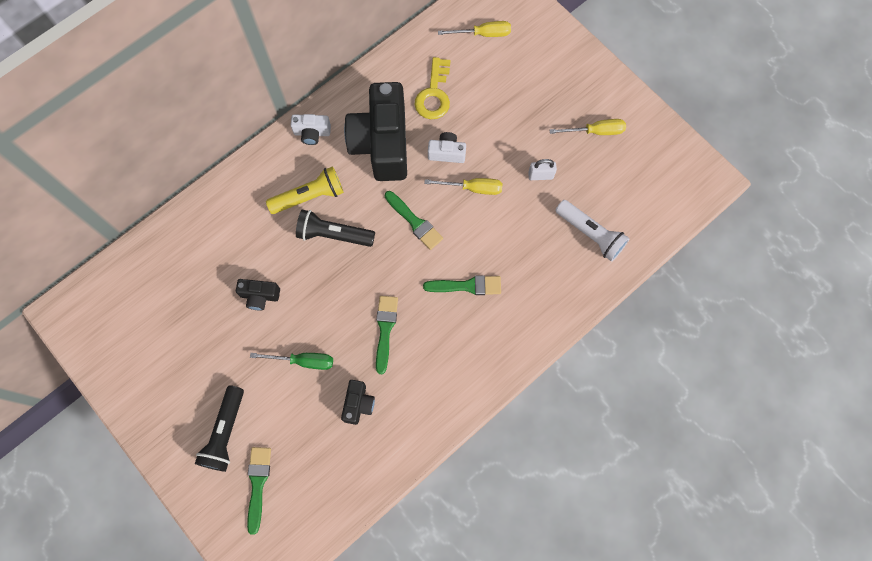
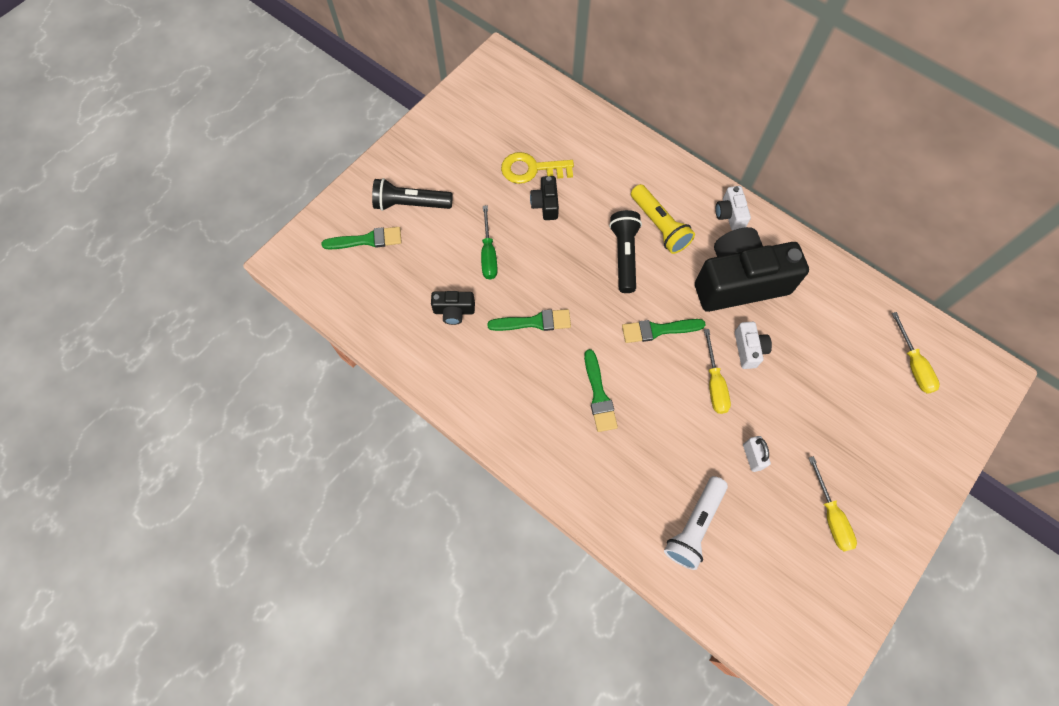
camera: 80 degrees right, 5 degrees down
green brush [385,191,443,250] -> green brush turned 45 degrees clockwise [622,319,706,343]
yellow key [414,57,450,119] -> yellow key moved to [501,152,574,184]

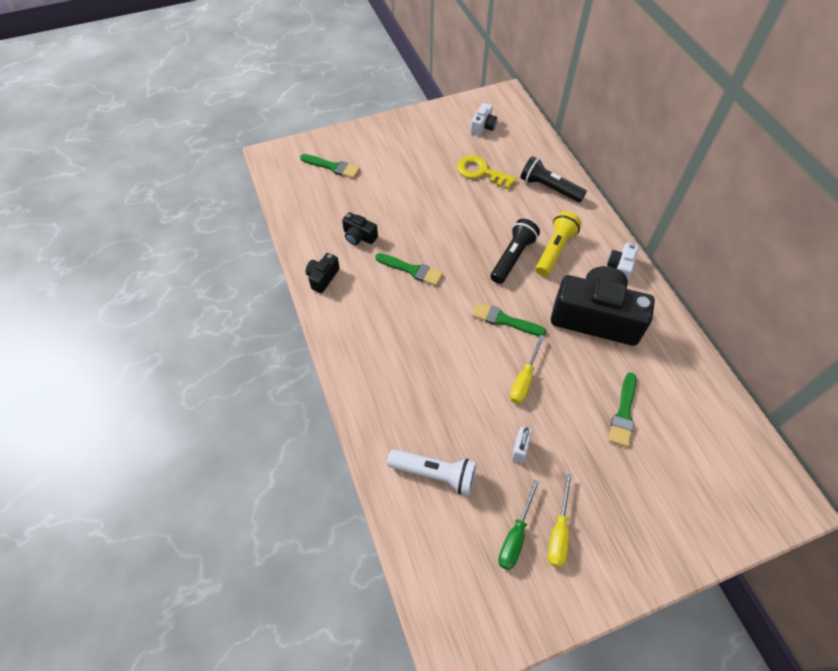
camera: 30 degrees right, 10 degrees down
black flashlight [372,178,453,211] -> black flashlight moved to [520,156,587,202]
green screwdriver [481,205,498,280] -> green screwdriver moved to [498,480,540,570]
black camera [530,176,559,220] -> black camera moved to [306,253,340,293]
green brush [584,349,618,432] -> green brush moved to [609,372,636,447]
yellow flashlight [631,184,695,254] -> yellow flashlight turned 150 degrees counterclockwise [536,211,582,276]
white flashlight [664,476,728,570] -> white flashlight turned 135 degrees counterclockwise [387,449,477,495]
white camera [735,322,772,369] -> white camera moved to [470,103,497,136]
yellow screwdriver [892,312,940,394] -> none

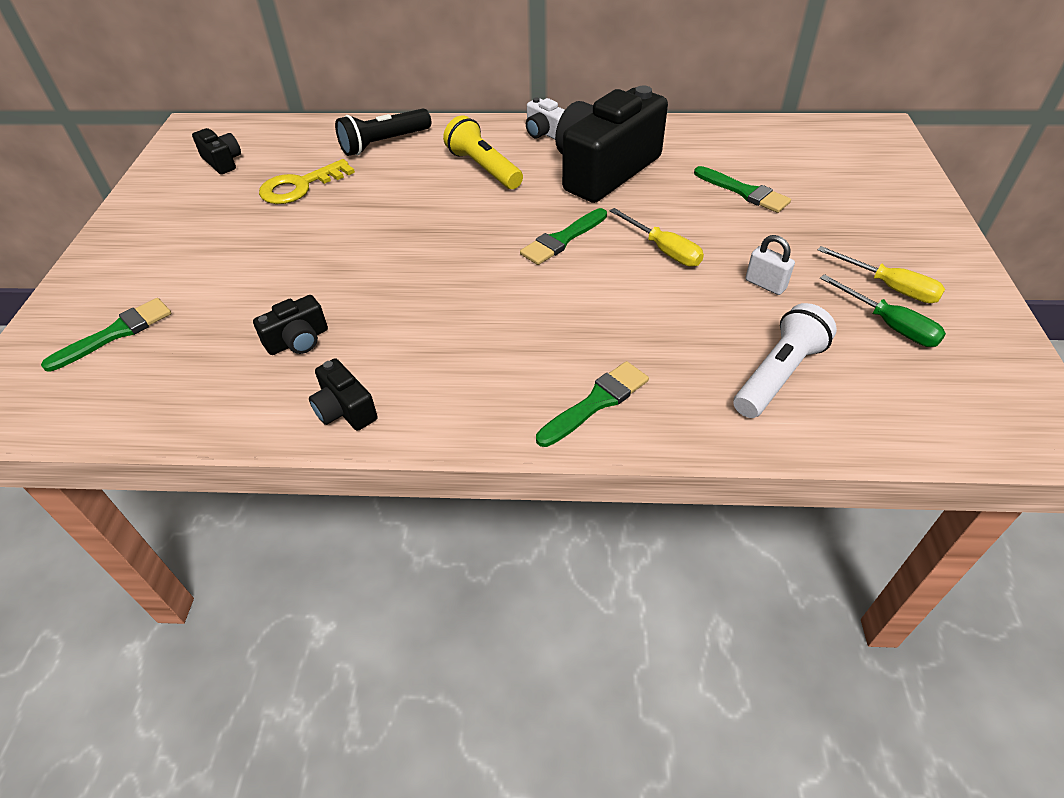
camera: 65 degrees left, 10 degrees down
green brush [375,253,443,286] -> green brush moved to [536,361,649,447]
white camera [470,103,497,136] -> black camera [192,128,241,174]
black flashlight [490,219,540,284] -> none

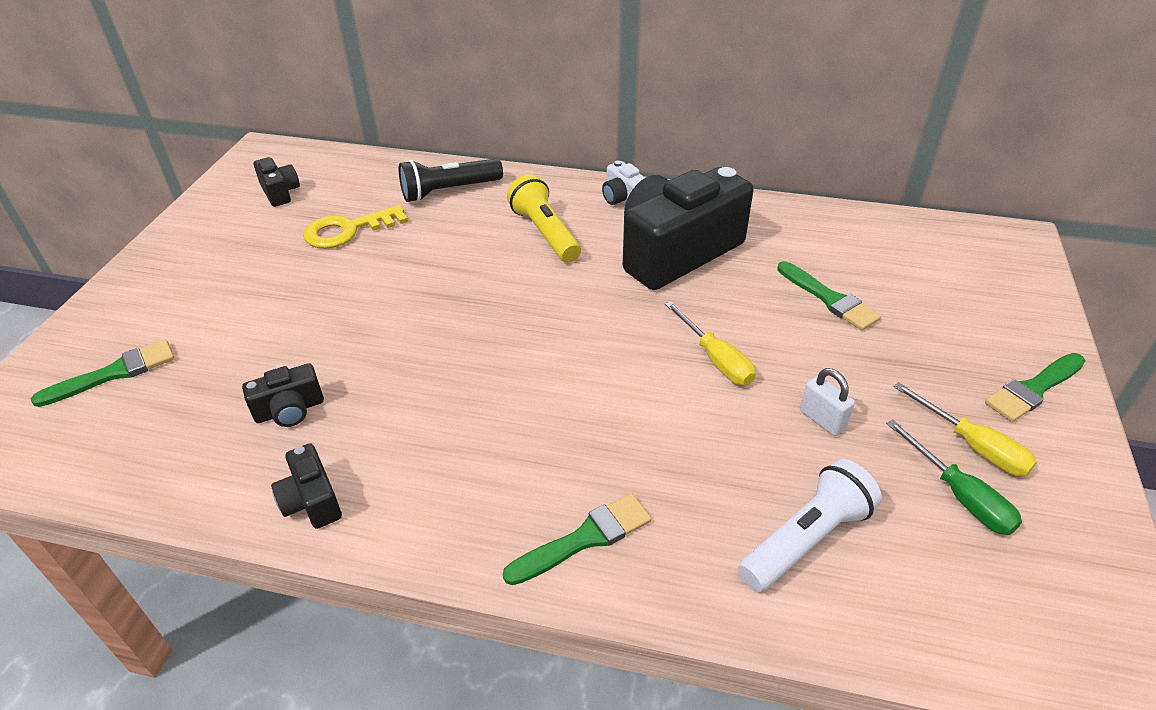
camera: 10 degrees right, 5 degrees down
green brush [520,208,607,265] -> green brush moved to [985,353,1085,422]

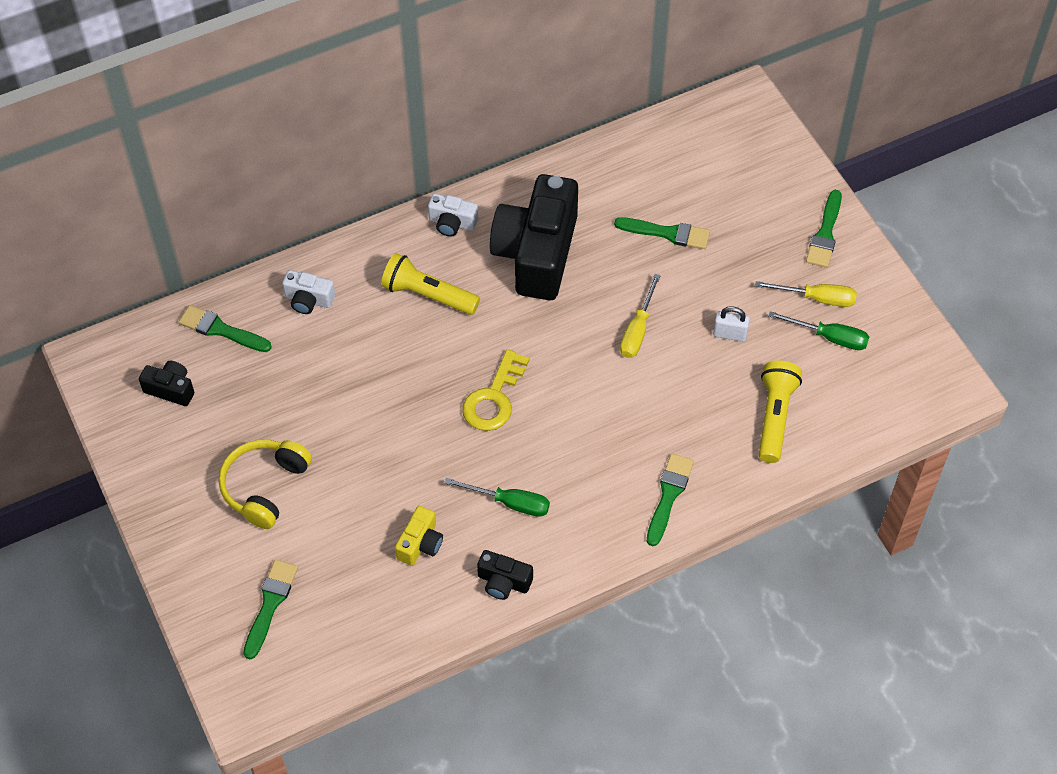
camera: 40 degrees left, 15 degrees up
black camera [242,363,324,427] -> yellow camera [395,506,443,566]
yellow key [303,205,408,249] -> yellow key moved to [463,349,529,431]
black flashlight [399,159,503,202] -> white camera [282,270,335,314]
yellow screwdriver [665,301,756,385] -> yellow screwdriver turned 90 degrees clockwise [620,274,661,358]
white flashlight [738,459,882,592] -> yellow flashlight [759,361,802,463]
none -> green brush [178,305,272,352]
none -> yellow headphones [219,440,312,529]
none -> green screwdriver [445,478,550,517]

